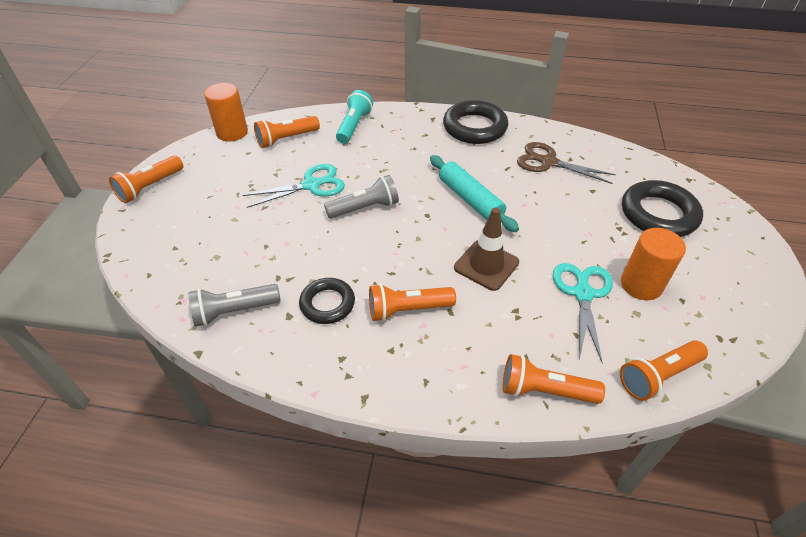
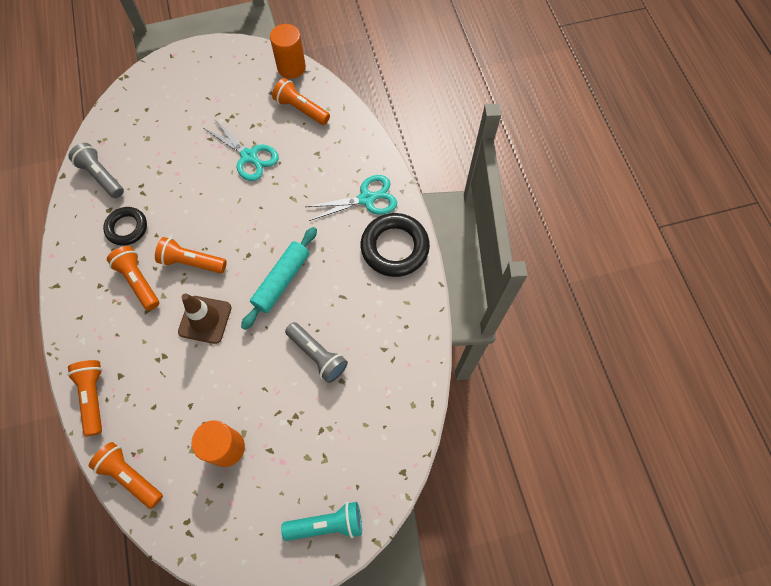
camera: 65 degrees right, 20 degrees up
orange flashlight [109,156,183,203] -> orange flashlight moved to [155,237,227,273]
grey flashlight [324,175,399,219] -> grey flashlight moved to [285,322,348,383]
turquoise flashlight [336,90,373,144] -> turquoise flashlight moved to [281,502,362,541]
brown scissors [517,142,616,184] -> none
turquoise scissors [553,263,613,363] -> turquoise scissors moved to [305,175,397,221]
black ring [622,180,703,237] -> none

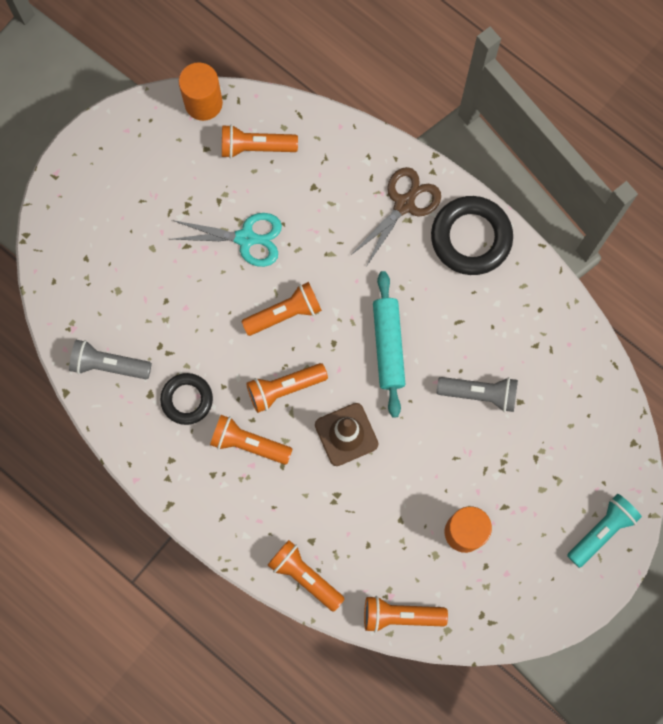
camera: 35 degrees left, 10 degrees up
turquoise scissors [305,175,397,221] -> brown scissors [351,167,441,265]
none -> orange flashlight [241,282,322,336]

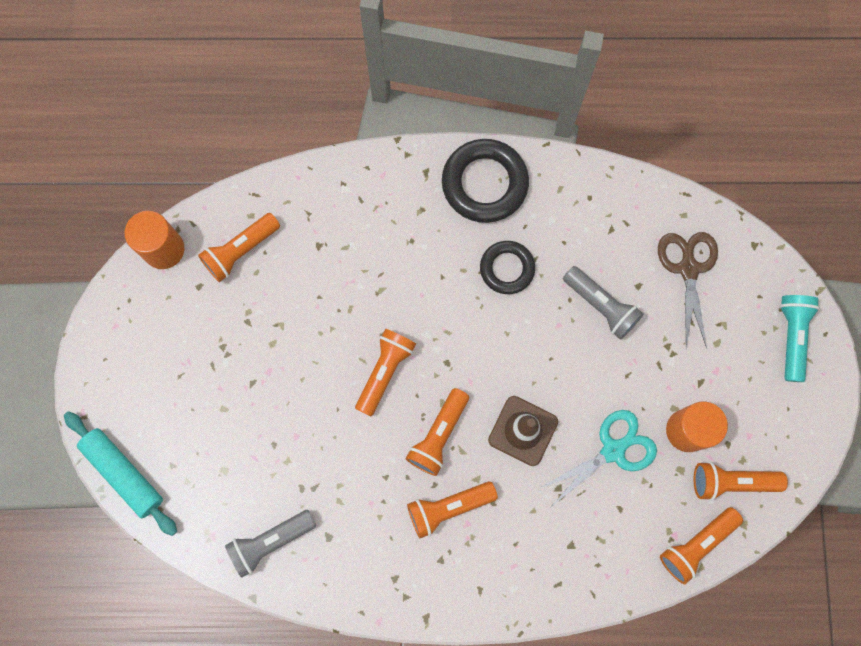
camera: 40 degrees left, 0 degrees up
black ring [160,373,213,425] -> black ring moved to [480,241,535,294]
turquoise scissors [172,213,282,267] -> turquoise scissors moved to [539,410,657,507]
orange flashlight [268,540,344,612] -> orange flashlight moved to [694,462,788,501]
brown scissors [351,167,441,265] -> brown scissors moved to [658,232,718,349]
turquoise rolling pin [373,271,405,418] -> turquoise rolling pin moved to [64,411,177,536]
grey flashlight [437,377,518,412] -> grey flashlight turned 75 degrees clockwise [563,266,643,340]

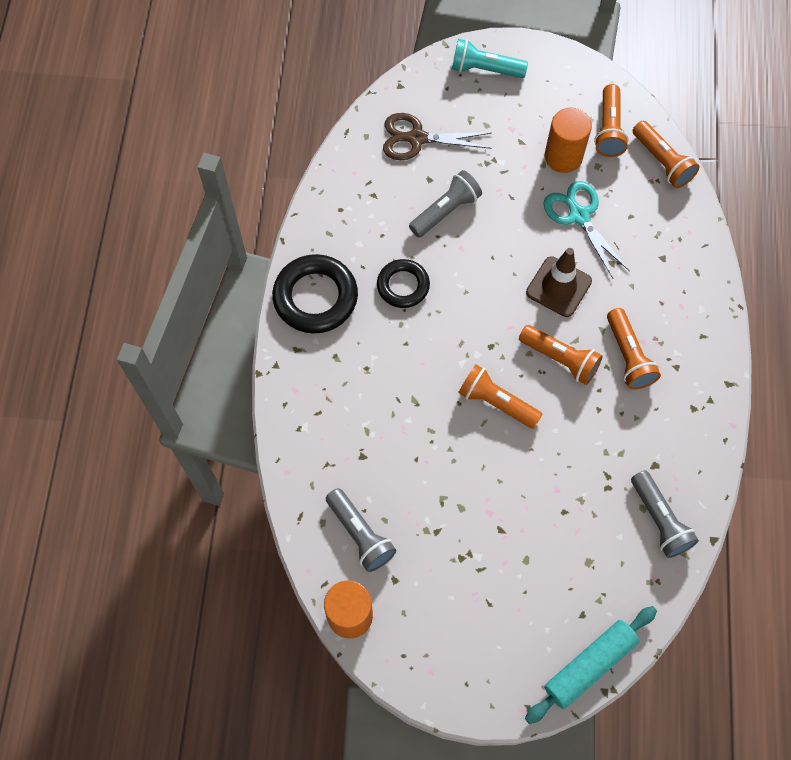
camera: 85 degrees left, 10 degrees down
orange flashlight [198,213,280,282] -> grey flashlight [326,488,396,572]

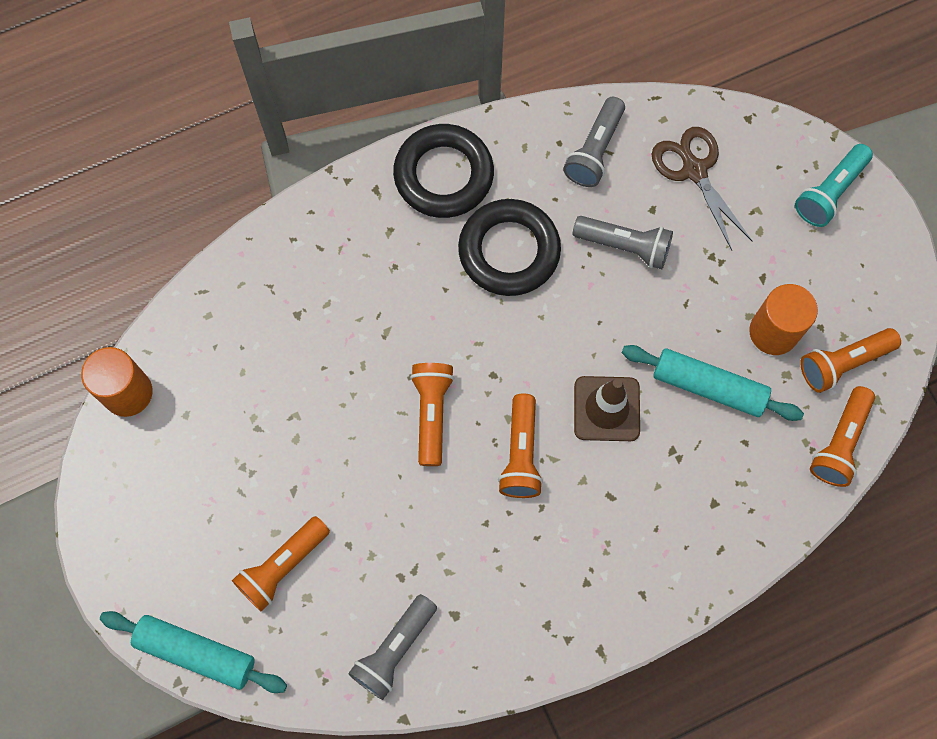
camera: 60 degrees right, 5 degrees up
grey flashlight [326,488,396,572] -> grey flashlight moved to [563,97,625,187]
black ring [377,259,430,308] -> black ring [458,199,561,296], size x1.60
turquoise flashlight [452,39,528,78] -> turquoise flashlight turned 120 degrees counterclockwise [795,144,873,227]
turquoise scissors [543,181,630,278] -> turquoise rolling pin [621,345,804,421]
orange flashlight [607,308,661,390] -> orange flashlight moved to [232,516,330,611]

